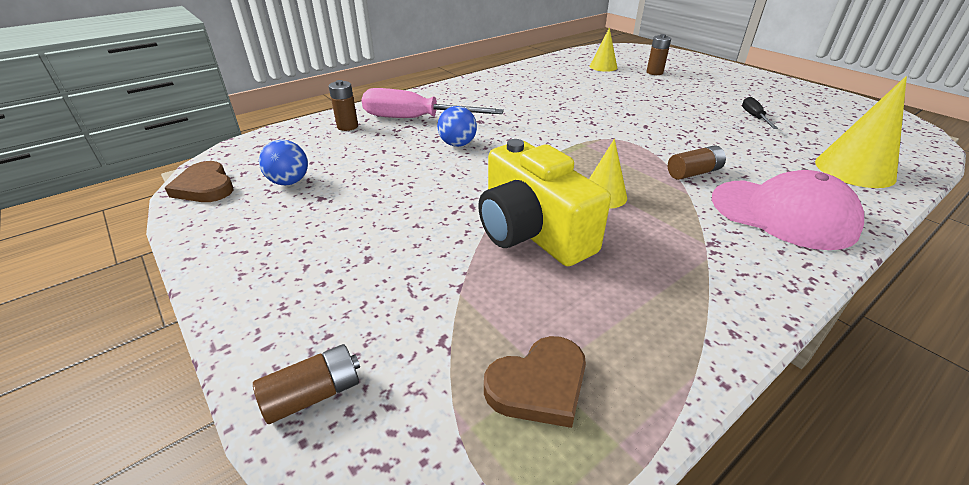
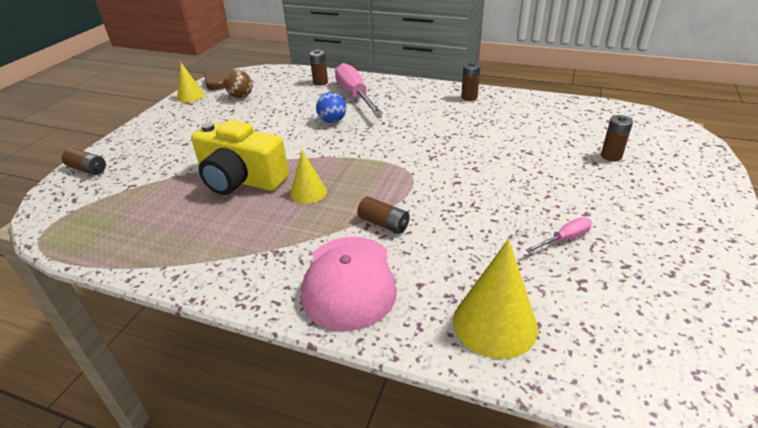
camera: 60 degrees right, 0 degrees up
blue ball [259,140,308,185] -> brown ball [224,70,252,98]
yellow camera [478,139,611,266] -> yellow camera turned 90 degrees counterclockwise [191,120,289,195]
brown heart [484,336,586,428] -> none
yellow cone [590,27,617,72] -> yellow cone moved to [177,62,204,103]
black screwdriver [742,97,778,129] -> pink screwdriver [526,217,592,253]
none -> brown battery [461,62,480,101]

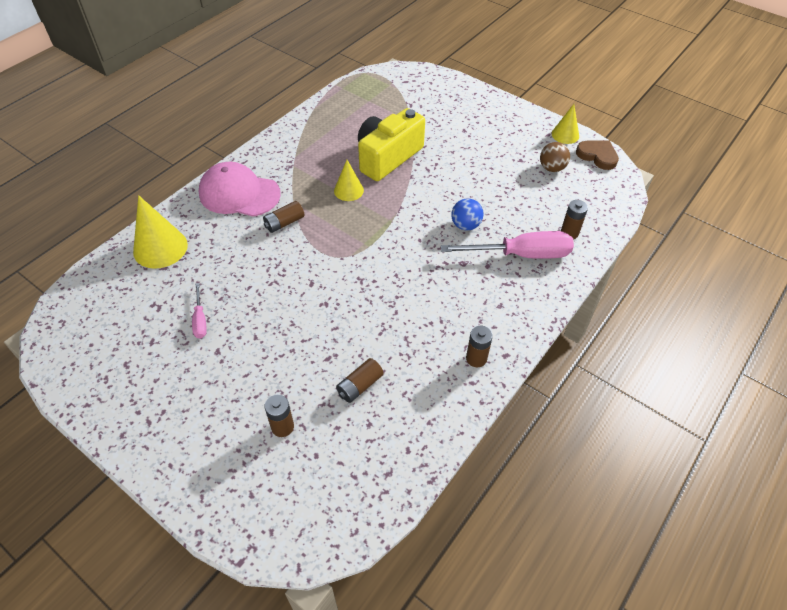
camera: 105 degrees right, 15 degrees up
brown battery [62,148,106,175] -> brown battery moved to [336,358,384,403]

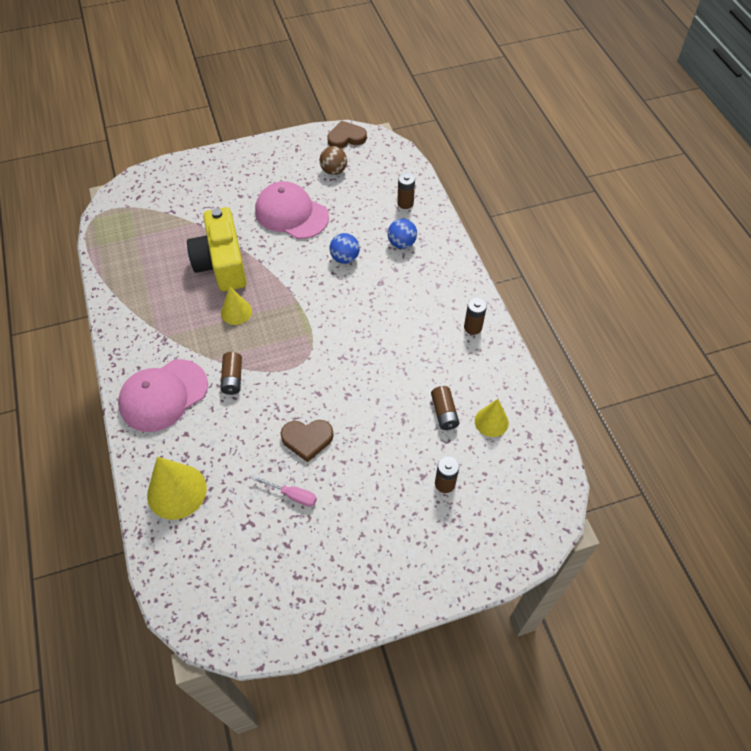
camera: 55 degrees left, 5 degrees up
pink screwdriver [441,231,574,259] -> blue ball [388,219,417,249]
yellow cone [552,104,579,144] -> yellow cone moved to [475,399,509,437]
none -> pink cap [255,181,329,239]
none -> brown heart [280,420,334,462]

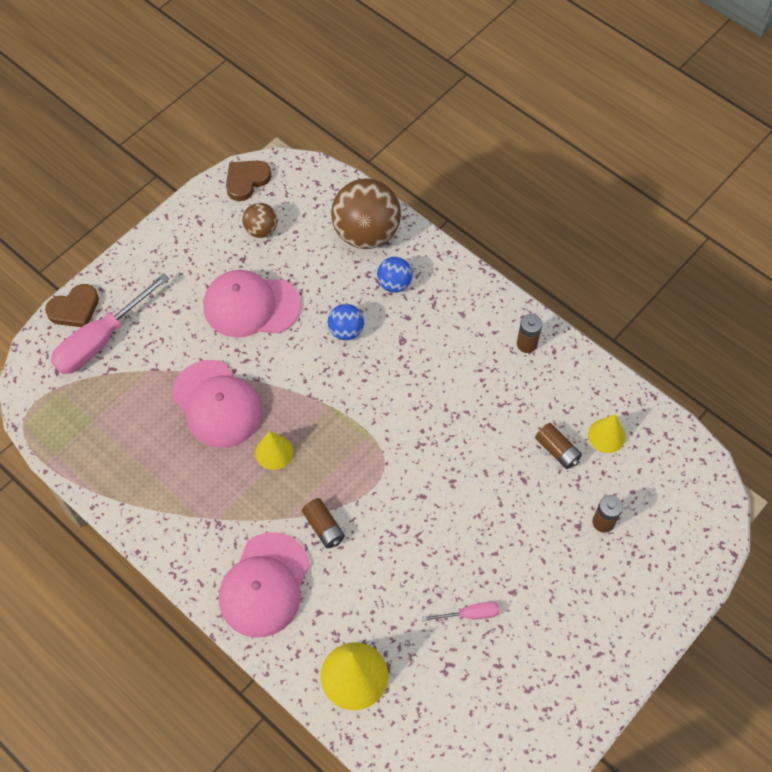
camera: 30 degrees left, 5 degrees up
yellow camera [187,207,247,291] -> pink cap [172,360,262,448]
brown heart [280,420,334,462] -> brown heart moved to [45,284,99,327]
brown battery [397,173,415,209] -> brown ball [331,178,401,249]
none -> pink screwdriver [50,273,170,374]

